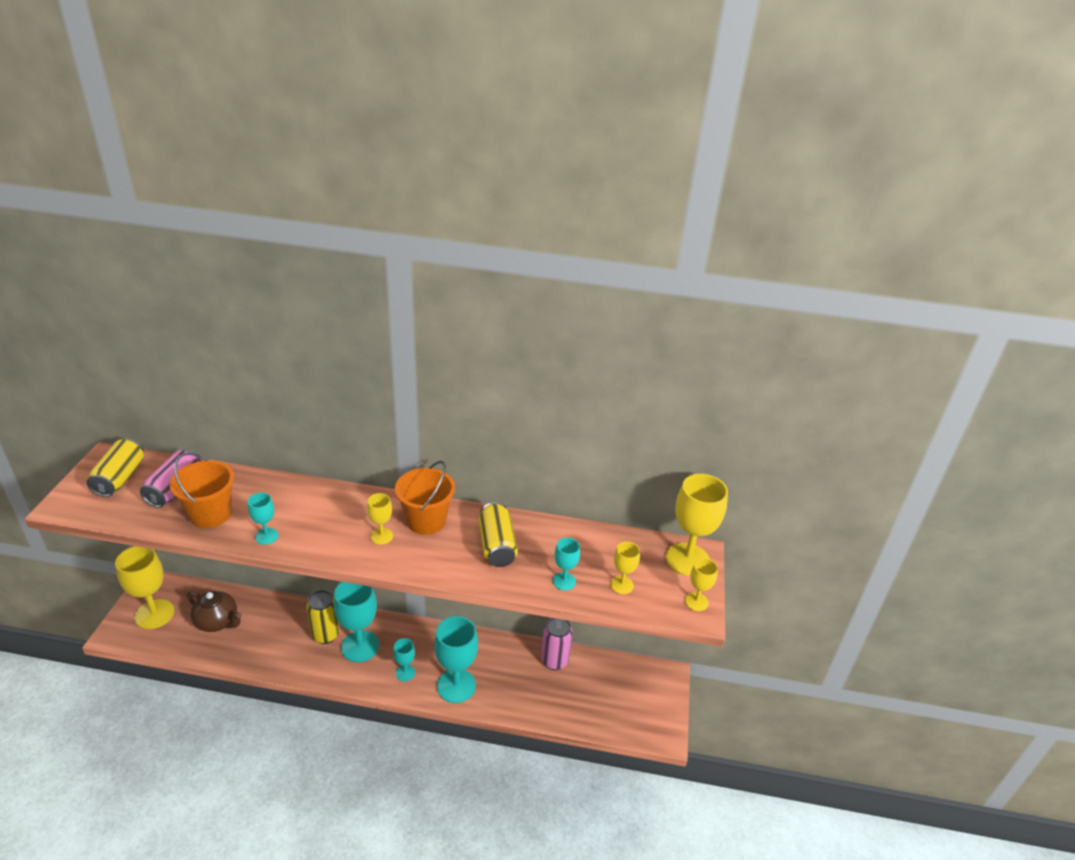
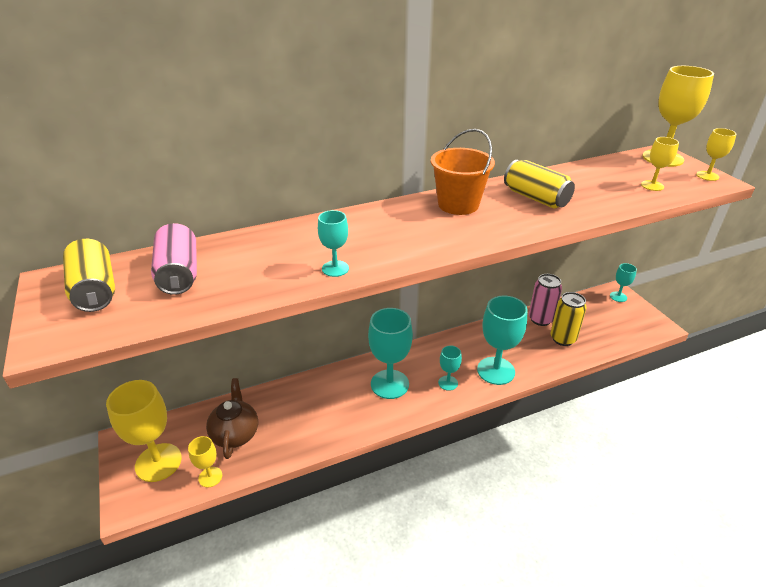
camera: 30 degrees left, 0 degrees up
orange bucket [170,452,234,528] -> none
brown teapot [187,591,242,632] -> brown teapot turned 90 degrees counterclockwise [206,378,258,459]
yellow can [306,590,340,644] -> yellow can moved to [550,292,587,346]
yellow goblet [367,493,393,545] -> yellow goblet moved to [188,436,222,488]
turquoise goblet [553,538,580,590] -> turquoise goblet moved to [610,263,637,302]

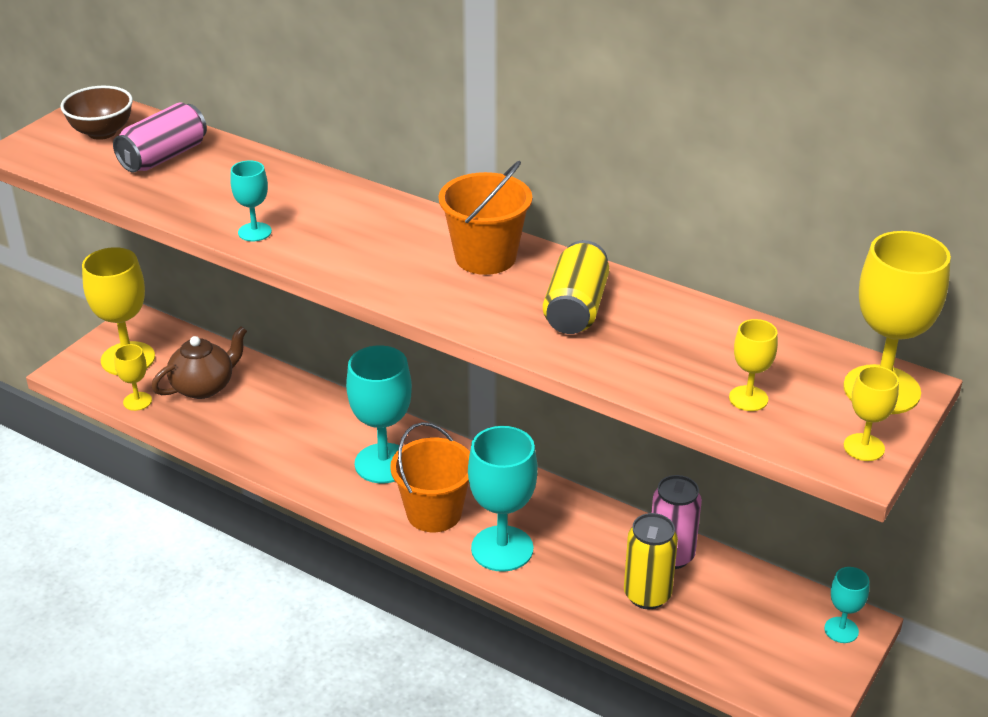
camera: 55 degrees right, 0 degrees up
yellow can [63,239,115,312] -> brown bowl [60,86,133,140]
turquoise goblet [438,346,462,391] -> orange bucket [390,422,470,532]

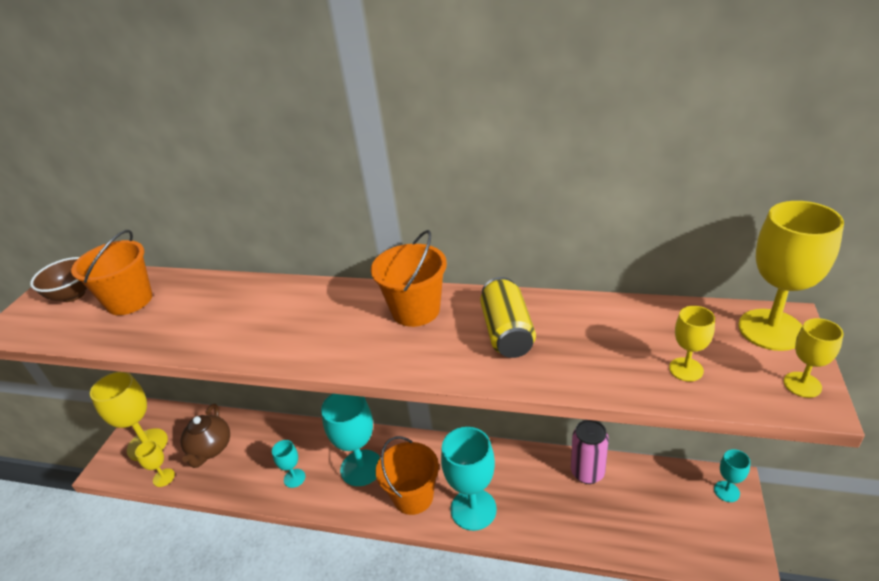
camera: 15 degrees left, 0 degrees up
pink can [113,102,207,173] -> orange bucket [71,230,152,315]
brown teapot [151,326,247,399] -> brown teapot turned 150 degrees clockwise [181,404,230,468]
turquoise goblet [230,161,272,241] -> turquoise goblet moved to [272,440,305,488]
yellow can [624,513,678,609] -> none

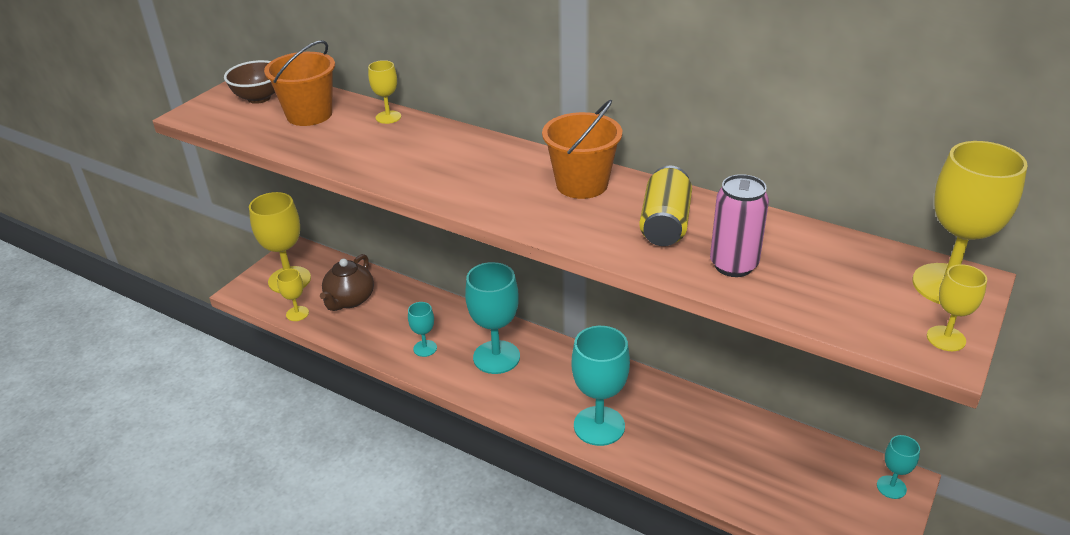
camera: 15 degrees right, 0 degrees up
orange bucket [376,436,439,515] -> none
pink can [571,420,609,484] -> pink can moved to [710,174,769,277]
yellow goblet [669,306,715,381] -> yellow goblet moved to [368,60,401,124]

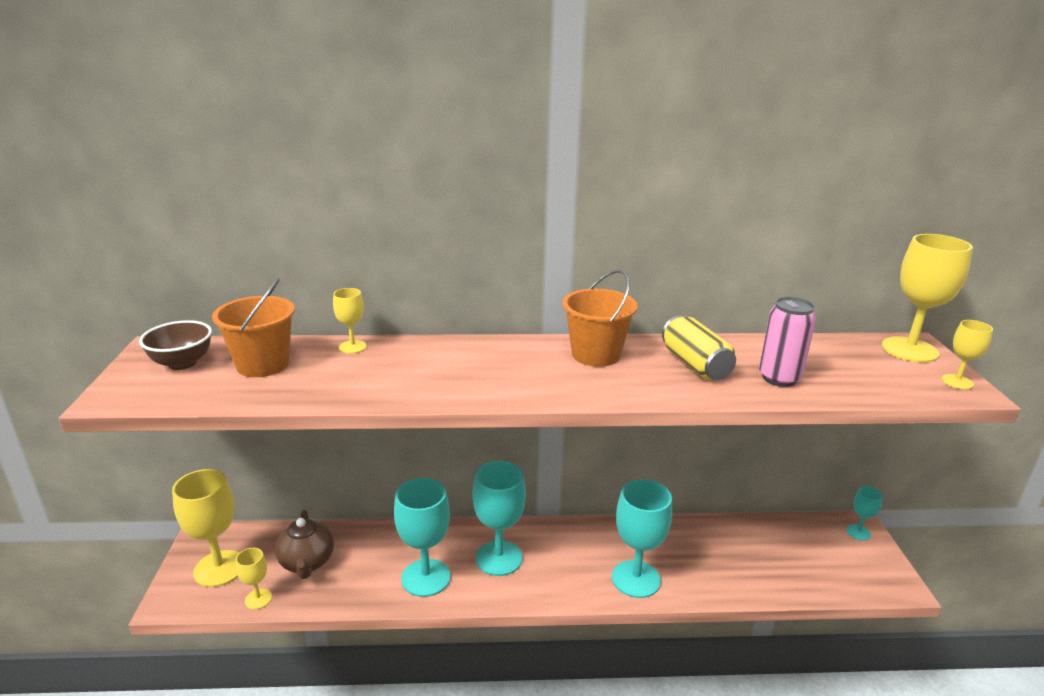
camera: 35 degrees left, 10 degrees down
turquoise goblet [408,302,437,357] -> turquoise goblet [394,478,451,597], size x1.96

